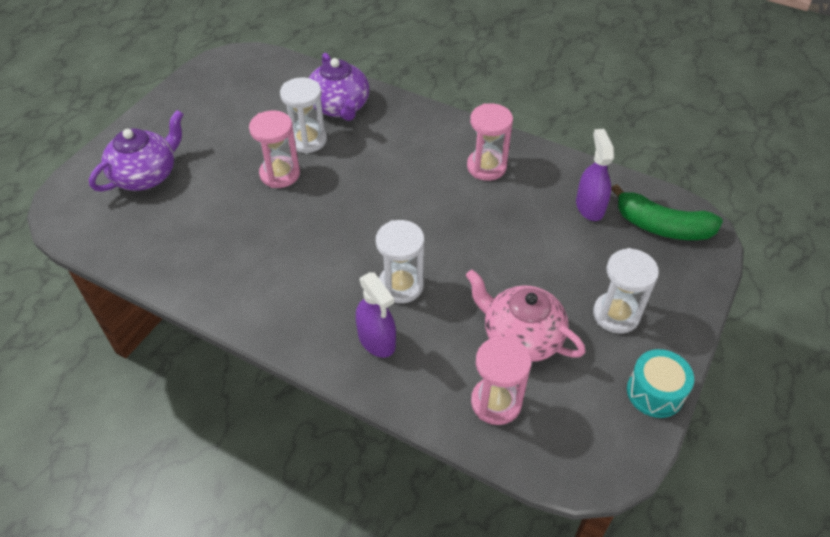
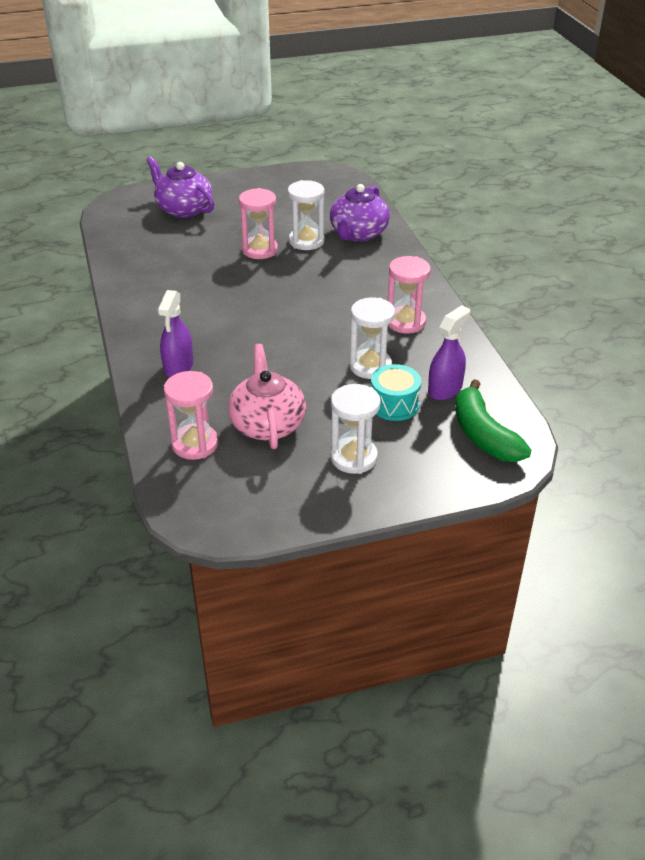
camera: 45 degrees right, 10 degrees down
purple teapot [89,110,184,192] -> purple teapot turned 135 degrees counterclockwise [146,156,214,218]
white hourglass [376,220,424,303] -> white hourglass moved to [350,298,395,379]
turquoise drum [627,349,694,418] -> turquoise drum moved to [371,364,421,421]

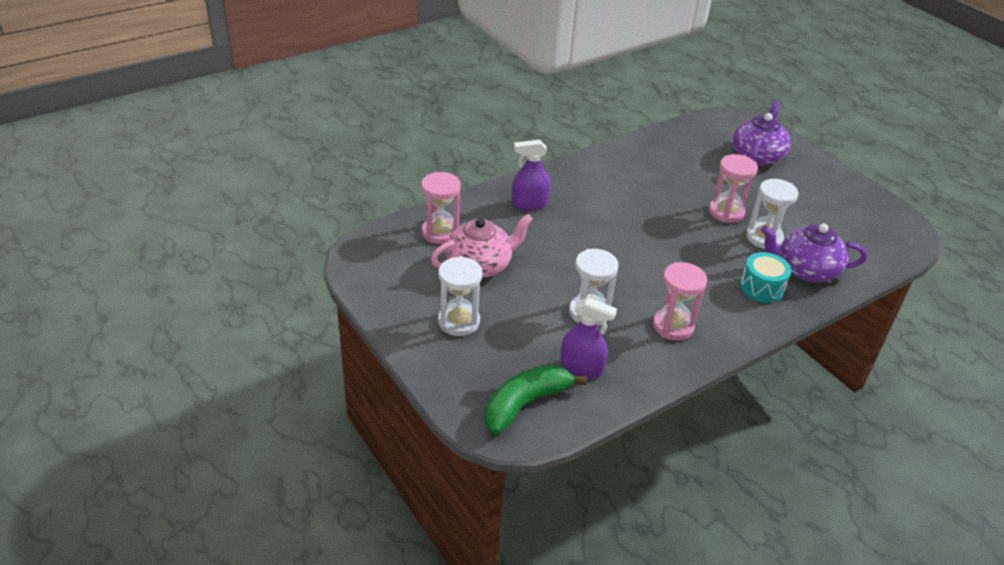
camera: 70 degrees right, 0 degrees up
turquoise drum [371,364,421,421] -> turquoise drum moved to [740,252,791,303]

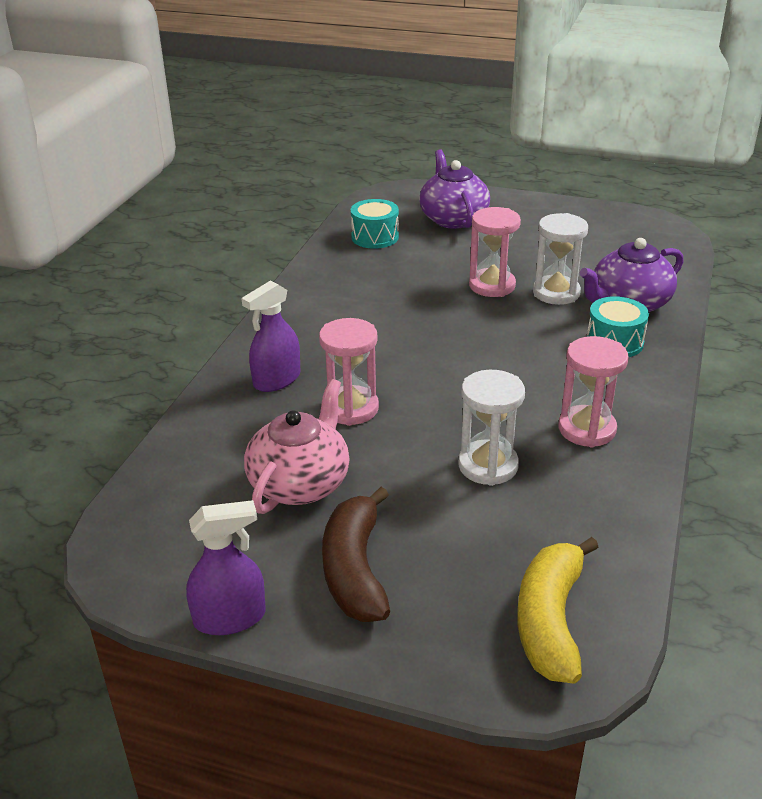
camera: 35 degrees left, 5 degrees down
pink hourglass [421,172,461,244] -> pink hourglass moved to [319,318,379,426]
white hourglass [438,256,482,336] -> brown banana [322,487,390,622]
green banana [485,365,587,434] -> yellow banana [517,537,599,683]
purple spray bottle [560,297,617,379] -> purple spray bottle moved to [186,500,266,635]
none -> turquoise drum [351,199,399,249]

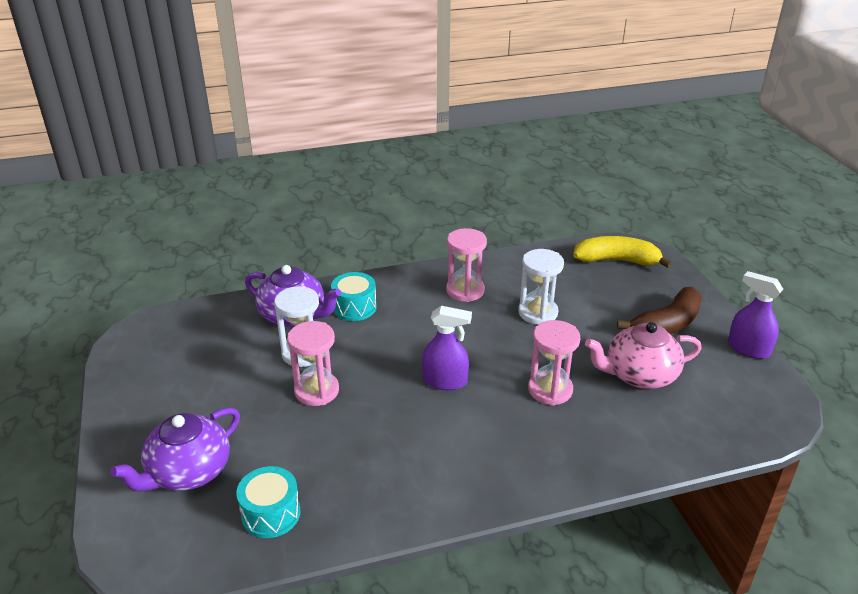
camera: 125 degrees left, 0 degrees up
purple spray bottle [241,280,300,392] -> purple spray bottle moved to [422,306,472,390]
yellow banana [517,537,599,683] -> yellow banana turned 150 degrees counterclockwise [573,236,672,268]

